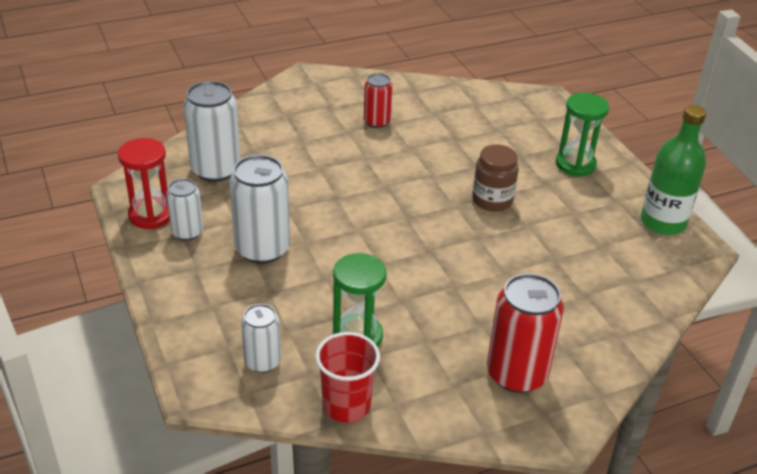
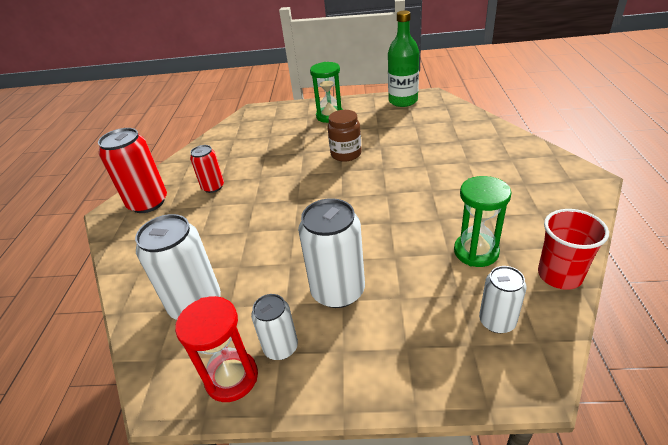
camera: 60 degrees left, 0 degrees up
red can [487,273,564,393] -> red can moved to [98,128,167,213]

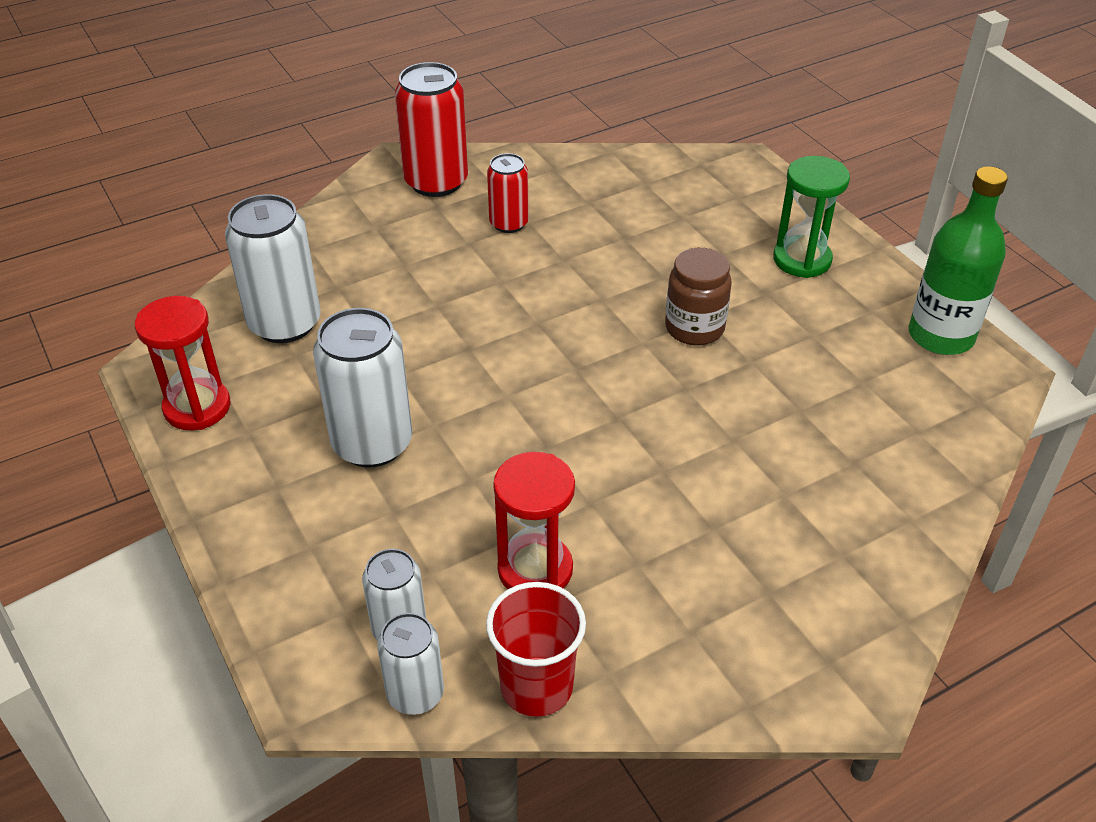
camera: 55 degrees right, 5 degrees up
white can [251,294,298,360] -> white can moved to [377,613,444,715]
green hourglass [454,176,511,267] -> red hourglass [493,452,575,589]

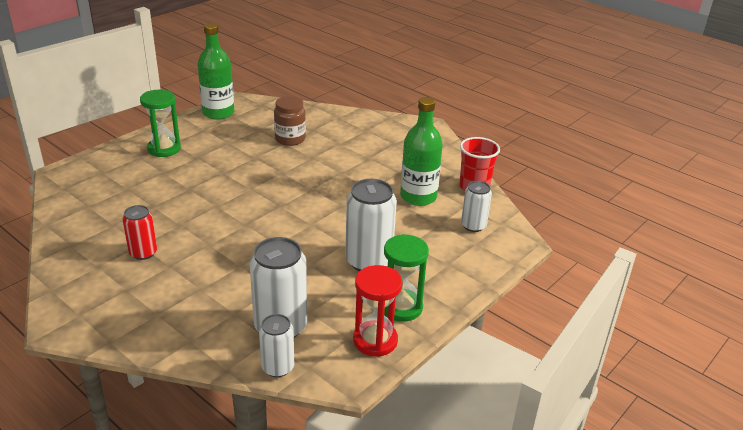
camera: 110 degrees left, 10 degrees down
white can [377,613,444,715] -> white can moved to [259,314,294,377]
red can [395,62,468,197] -> none
red hourglass [493,452,575,589] -> green bottle [400,97,443,206]
brown jar [665,248,732,345] -> brown jar moved to [274,96,306,146]
none -> green hourglass [384,234,429,322]

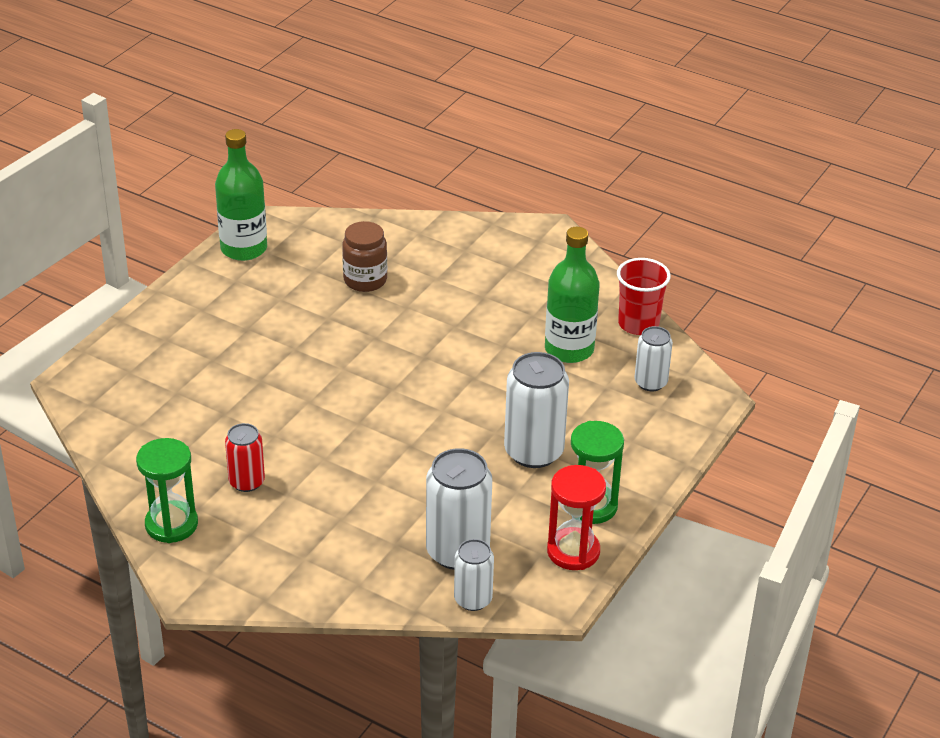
camera: 10 degrees left, 5 degrees up
green hourglass [140,90,181,157] -> green hourglass moved to [136,438,198,543]

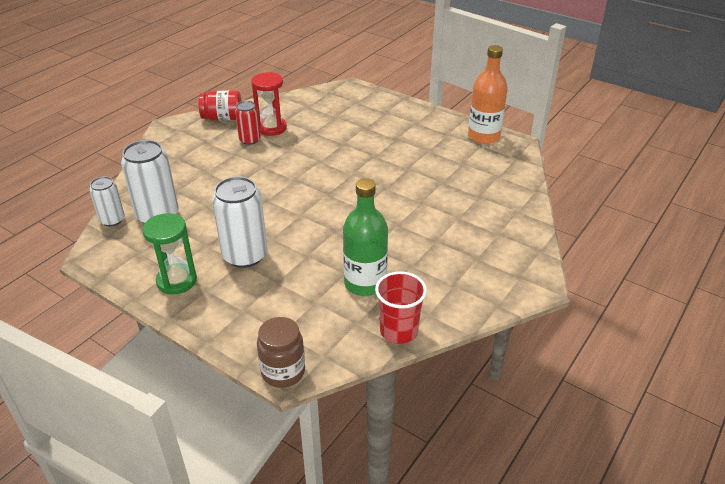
camera: 95 degrees right, 0 degrees up
green hourglass [136,438,198,543] -> red jar [198,90,242,121]
green bottle [215,129,267,261] -> orange bottle [468,45,508,144]
brown jar [342,221,387,292] -> brown jar moved to [257,317,305,388]
red hourglass [547,465,606,570] -> red hourglass moved to [251,72,287,136]
white can [634,326,673,391] -> none

